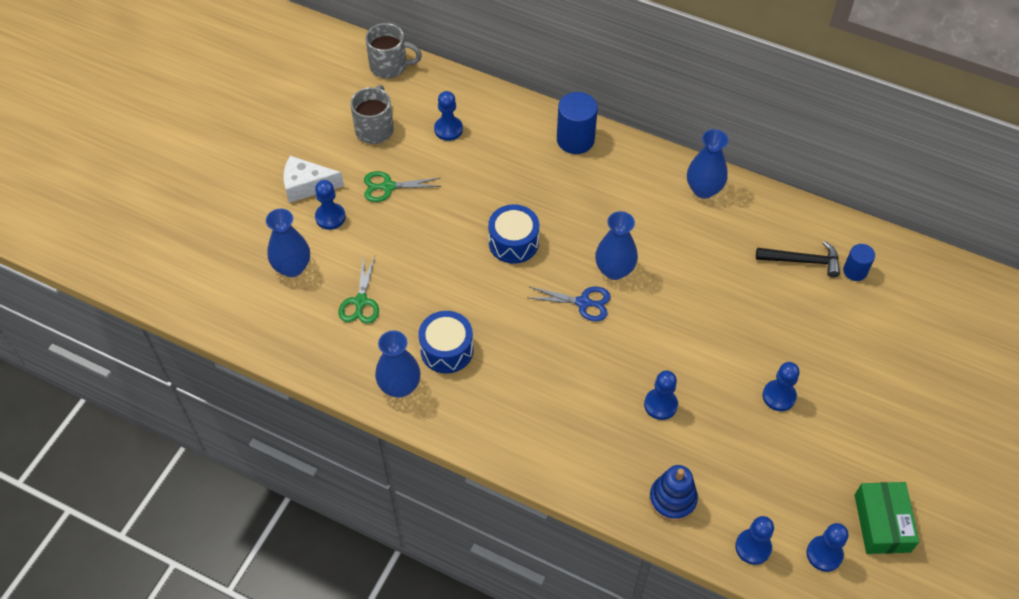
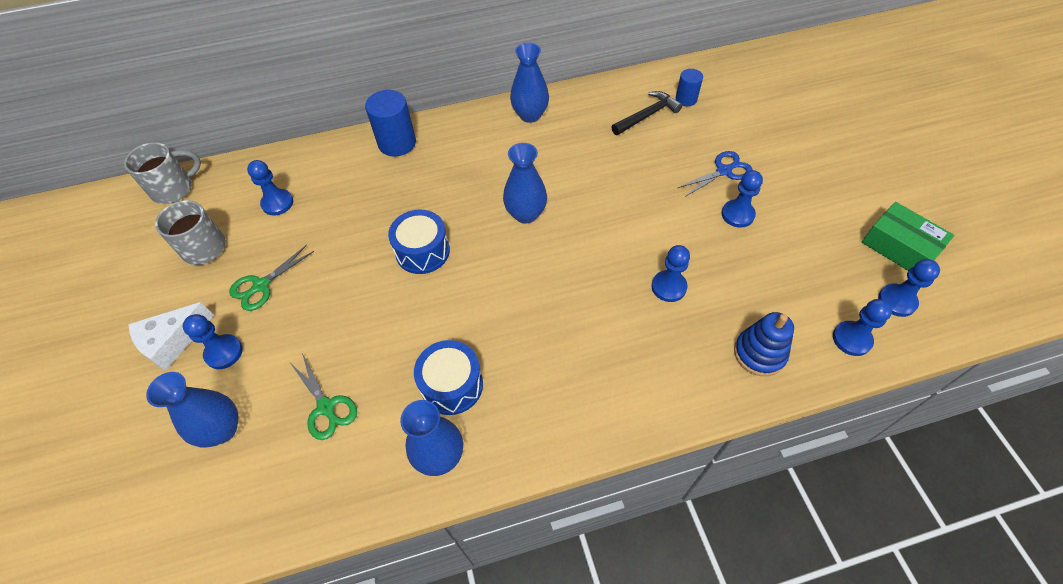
camera: 40 degrees left, 0 degrees up
blue scissors [529,287,611,321] -> blue scissors moved to [678,151,753,197]

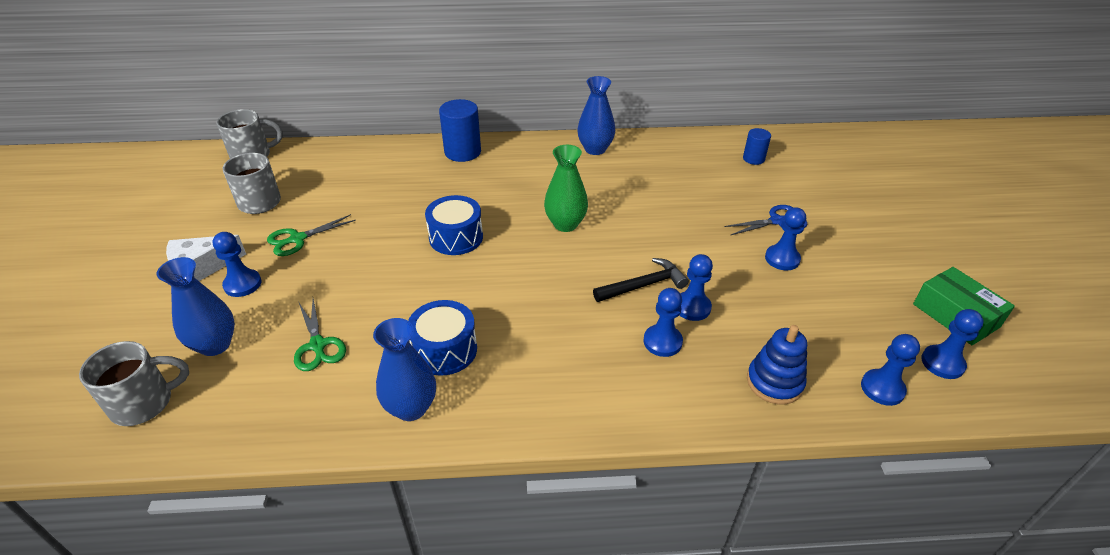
camera: 10 degrees right, 15 degrees down
blue pawn [247,160,293,216] -> blue pawn moved to [644,288,683,357]
blue vase [503,143,547,224] -> green vase [544,145,588,232]
black hammer [611,91,682,135] -> black hammer moved to [593,258,689,302]
none -> grey mug [79,341,189,426]

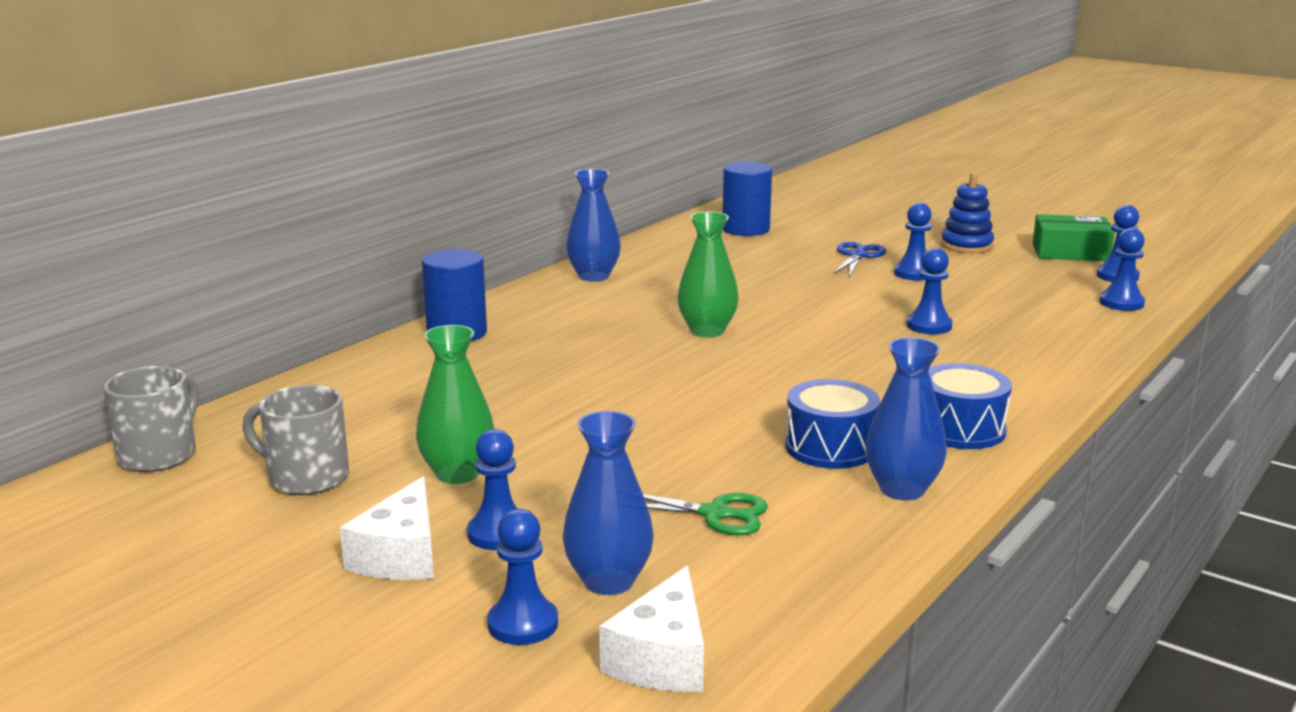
camera: 50 degrees left, 20 degrees down
grey mug [79,341,189,426] -> white cheese [599,565,704,692]
green scissors [267,214,356,256] -> green vase [416,325,494,484]
blue drum [425,195,483,255] -> blue drum moved to [929,363,1012,449]
black hammer [593,258,689,302] -> none
blue pawn [644,288,683,357] -> blue pawn moved to [487,509,558,645]
blue cylinder [743,128,771,165] -> blue cylinder [723,162,772,236], size x1.71
blue stacking toy [747,325,807,404] -> blue stacking toy moved to [941,172,994,253]

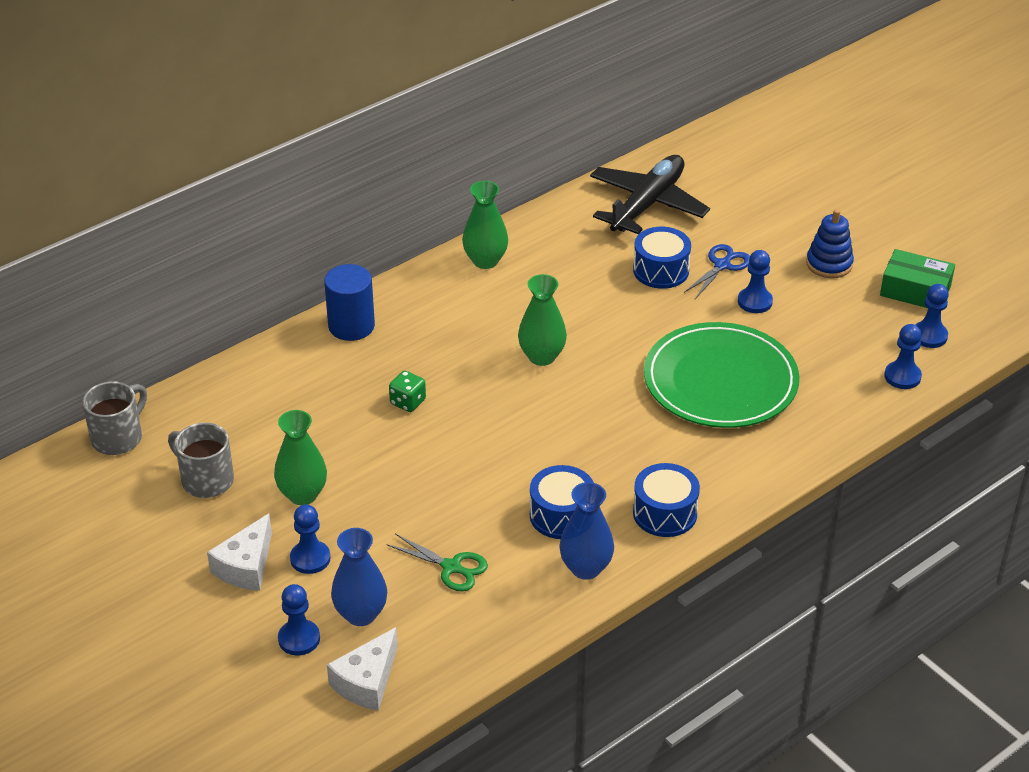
camera: 15 degrees right, 20 degrees up
blue vase [566,169,621,282] -> green vase [462,181,508,269]
blue cylinder [723,162,772,236] -> black plane [590,155,710,234]
blue pawn [907,248,953,334] -> green plate [644,322,799,428]
none -> green dice [389,371,426,412]
none -> blue drum [633,227,691,289]

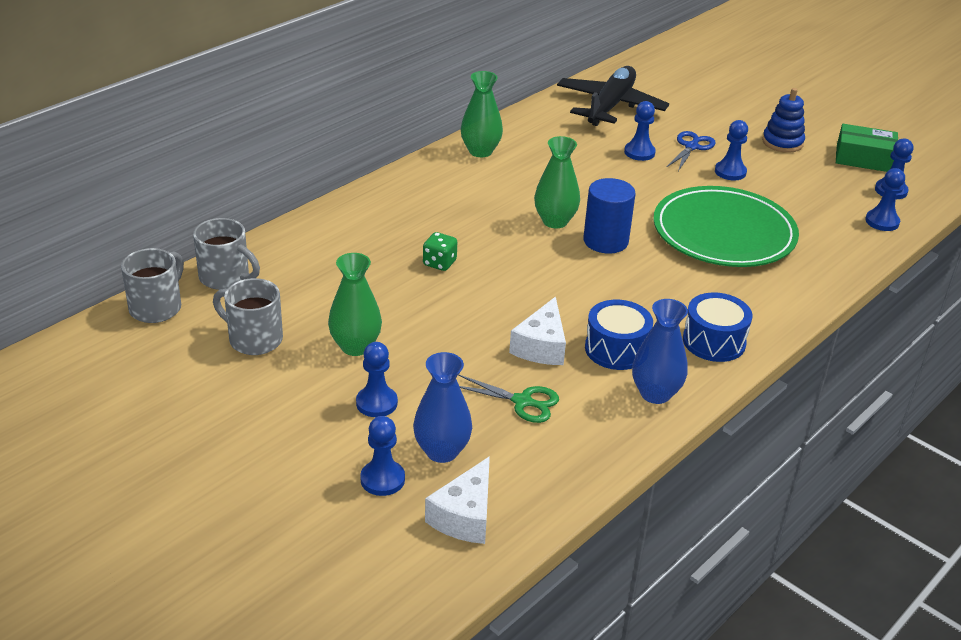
camera: 10 degrees left, 5 degrees down
white cheese [207,513,272,591] -> white cheese moved to [509,297,566,365]
blue cylinder [324,264,375,341] -> blue cylinder moved to [583,178,636,254]
blue drum [633,227,691,289] -> blue pawn [624,101,656,161]
none -> grey mug [193,218,260,290]

